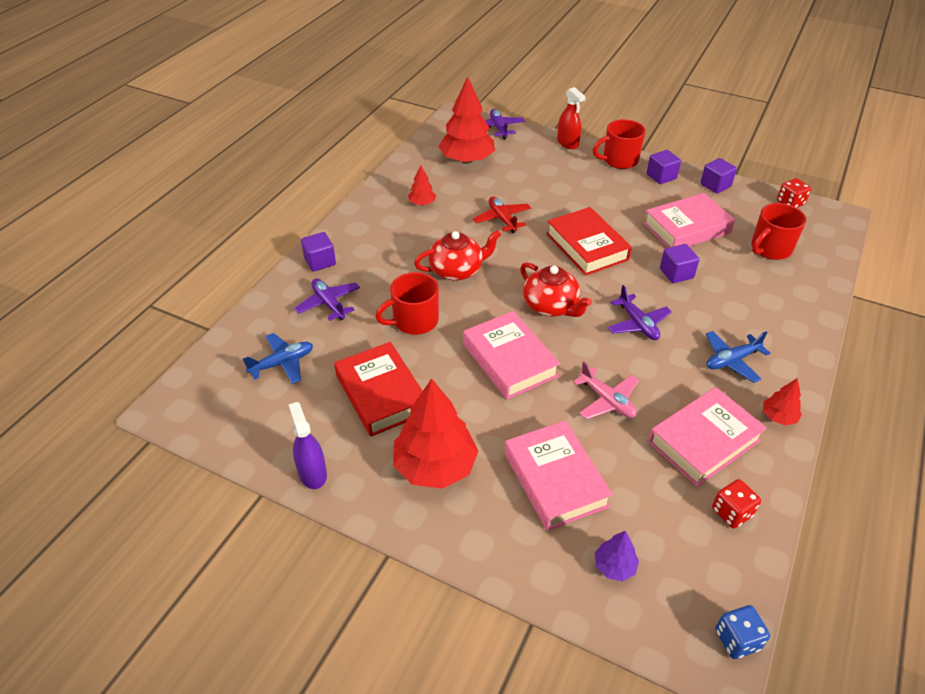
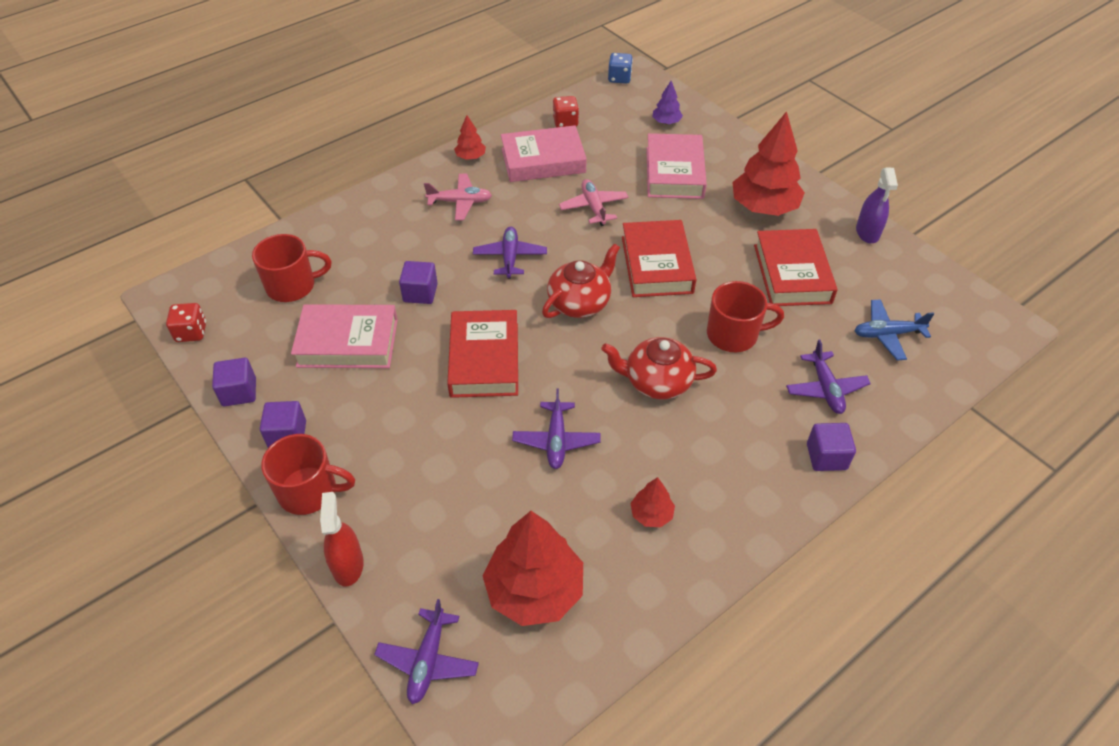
camera: 155 degrees left, 5 degrees up
pink book [463,311,560,399] -> red book [622,220,696,297]
red plane [473,196,531,234] -> purple plane [512,389,601,469]
red teapot [520,262,592,317] -> red teapot turned 60 degrees clockwise [542,243,620,318]
blue plane [706,331,770,383] -> pink plane [424,174,492,220]

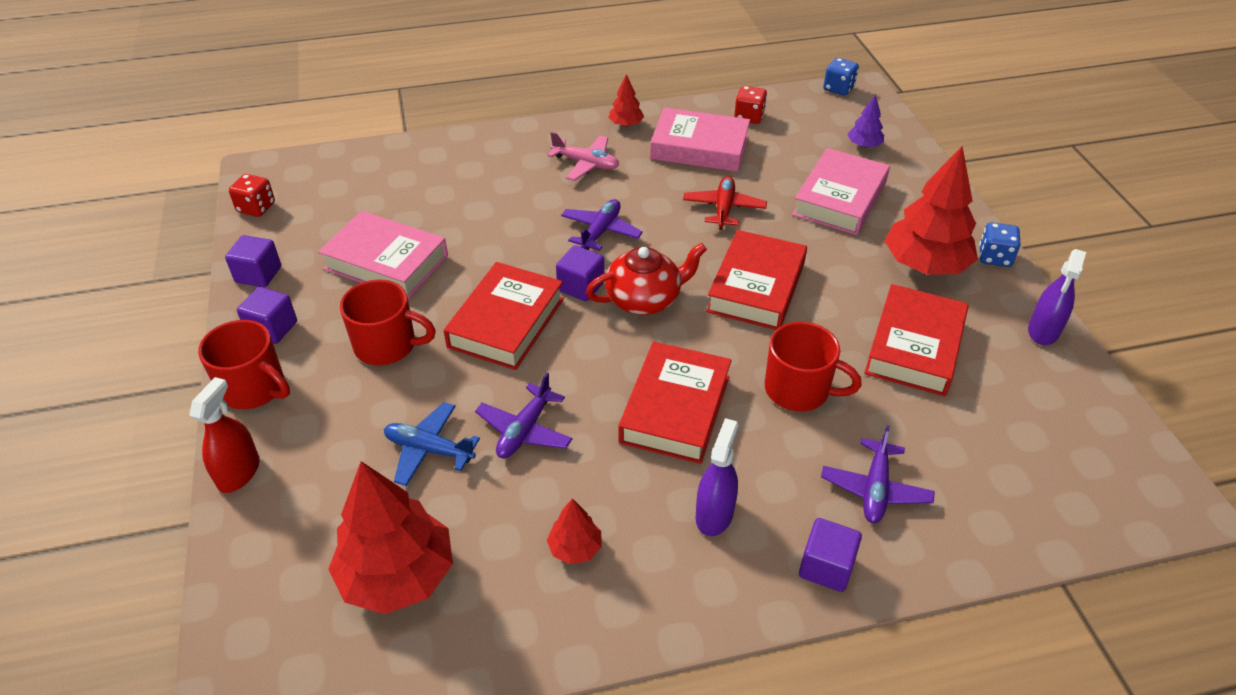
camera: 25 degrees right, 5 degrees down
red mug [252,234,331,302] -> red mug moved to [340,279,436,365]
purple plane [374,599,479,704] -> none
purple cube [399,261,438,304] -> purple cube moved to [556,245,604,301]
pink plane [559,179,629,226] -> red plane [683,176,767,230]
red teapot [601,337,717,399] -> red book [618,342,732,464]
blue plane [854,299,934,360] -> blue plane moved to [384,402,480,486]
none -> purple spray bottle [696,418,738,536]
none -> blue dice [979,222,1021,267]

